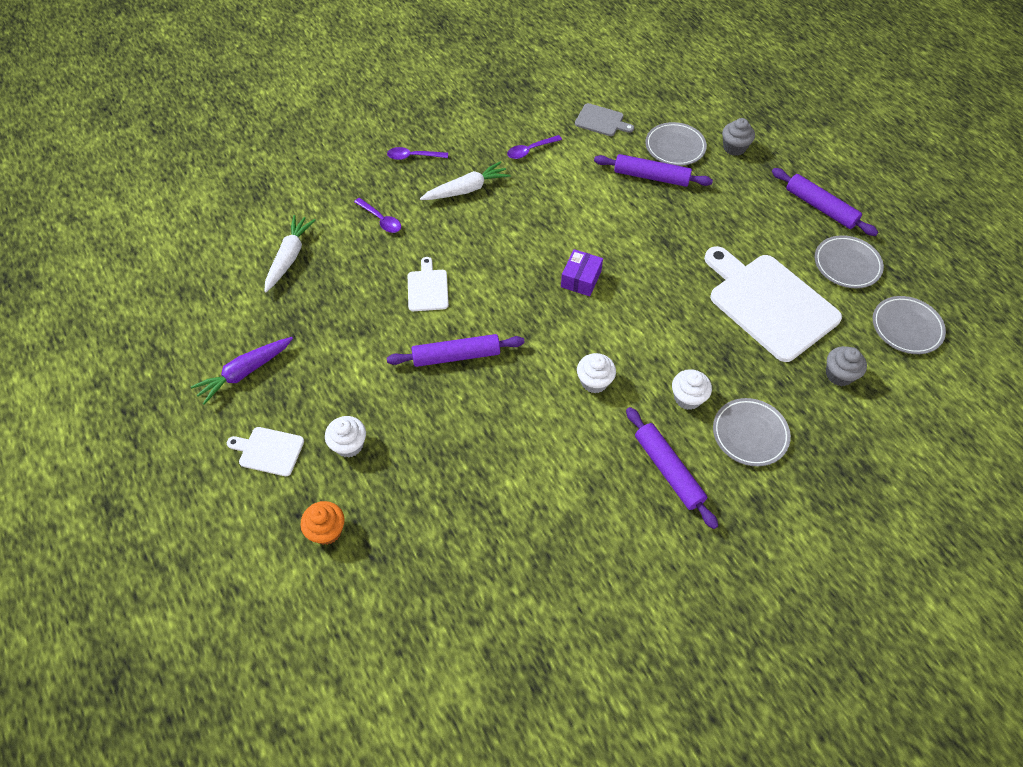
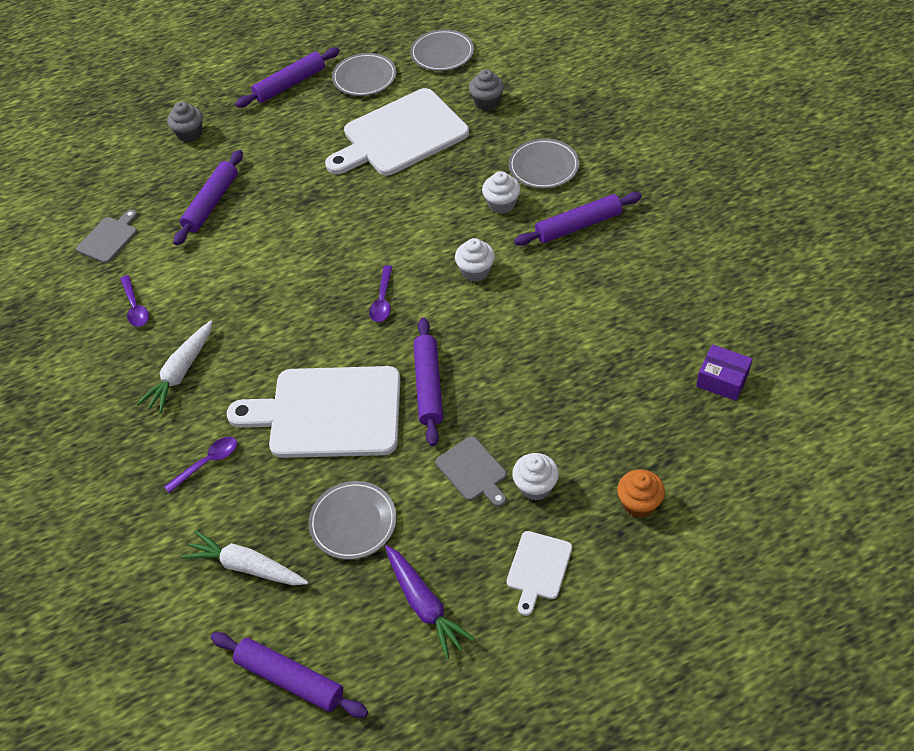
camera: 80 degrees left, 5 degrees down
purple spoon [387,147,448,160] -> purple spoon moved to [369,265,392,322]
white cutting board [408,257,449,311] -> white cutting board [227,366,401,458], size x2.17
white carrot [420,161,510,200] -> white carrot turned 135 degrees counterclockwise [137,321,213,414]
purple box [561,249,603,296] -> purple box moved to [696,344,752,401]
grey plate [645,122,707,166] -> grey plate moved to [308,481,397,560]
none -> purple rolling pin [211,632,368,718]
none -> grey cutting board [436,436,507,507]

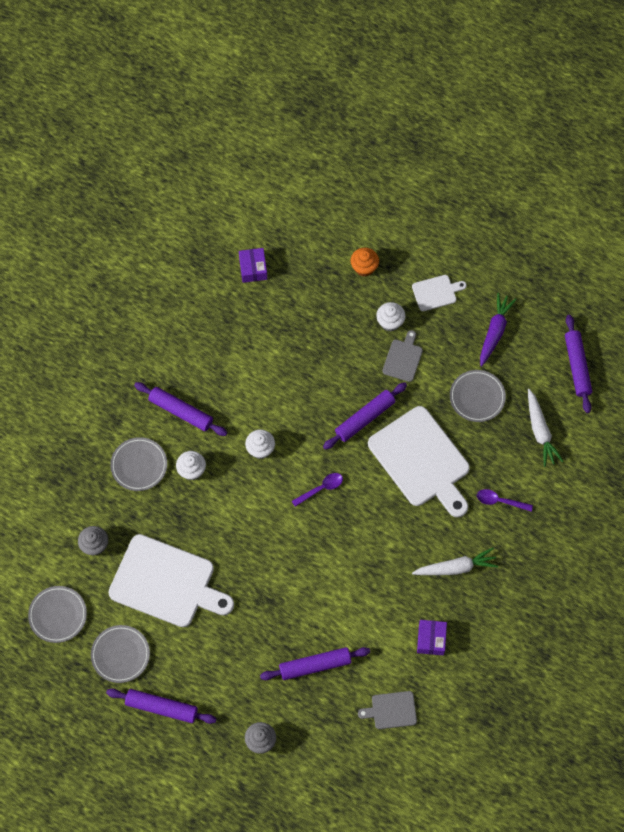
camera: 130 degrees left, 15 degrees up
purple spoon [120,275,149,327] -> purple box [417,620,447,655]

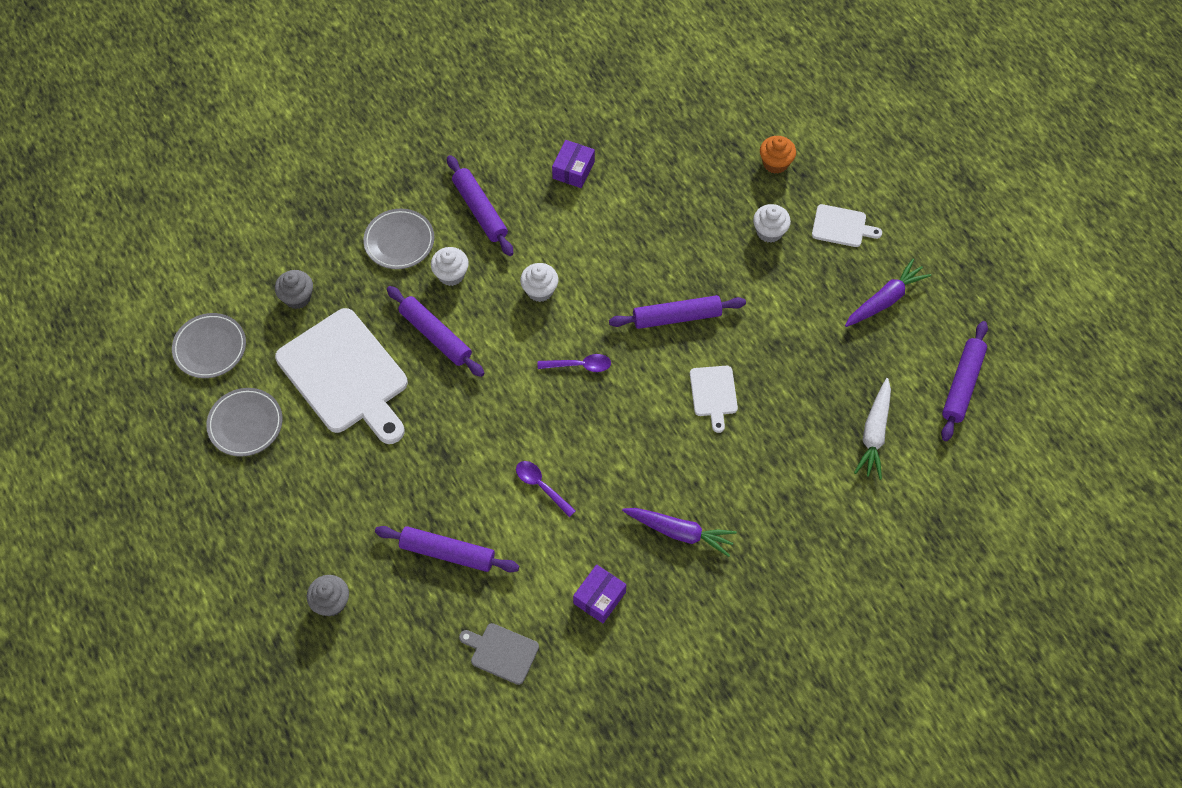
camera: 30 degrees right, 5 degrees down
purple rolling pin [106,688,216,724] -> purple rolling pin moved to [387,286,484,377]
purple box [239,248,267,283] -> purple box moved to [552,140,595,188]
white cutting board [368,406,470,517] -> white cutting board [690,366,738,433], size x0.46
grey cutting board [382,330,423,382] -> none
white carrot [412,548,498,575] -> purple carrot [622,508,737,557]
grey plate [450,370,506,422] -> none
purple spoon [477,489,533,512] -> purple spoon moved to [516,461,576,517]

